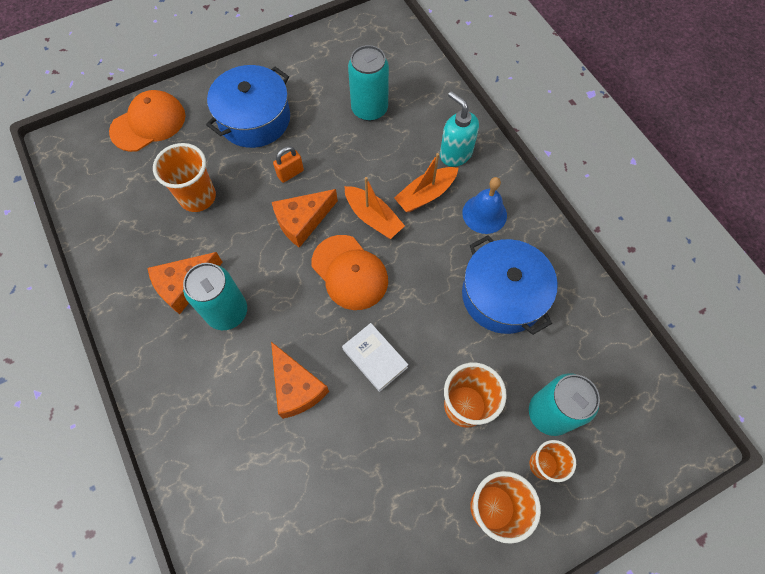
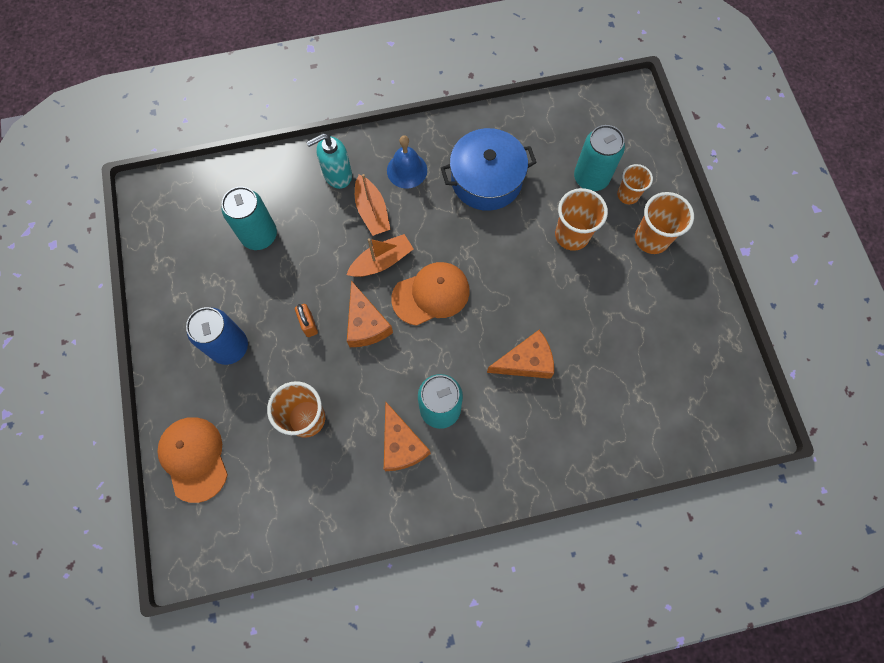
camera: 75 degrees left, 5 degrees up
blue pot [206,65,290,148] -> blue can [186,307,248,365]
white book [342,323,408,392] -> none

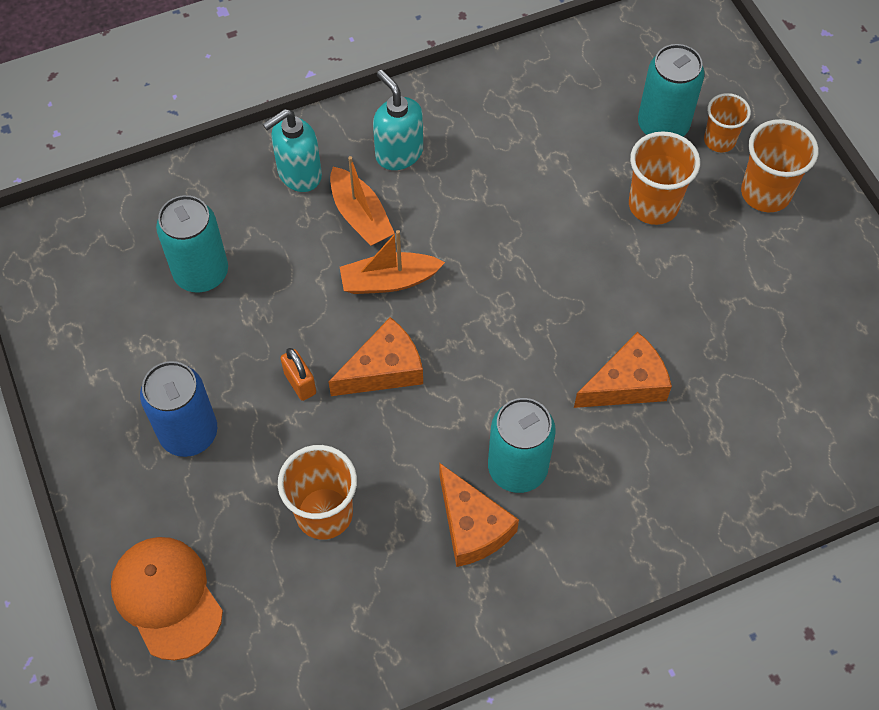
camera: 10 degrees left, 10 degrees down
orange boat [347,234,414,277] -> orange boat turned 150 degrees counterclockwise [340,230,445,294]
orange cheese [347,281,393,347] -> orange cheese turned 90 degrees counterclockwise [328,317,423,396]
blue bell [387,136,427,189] -> turquoise soap dispenser [373,70,423,170]
orange cap [391,262,470,326] -> none
blue pot [441,128,537,211] -> none

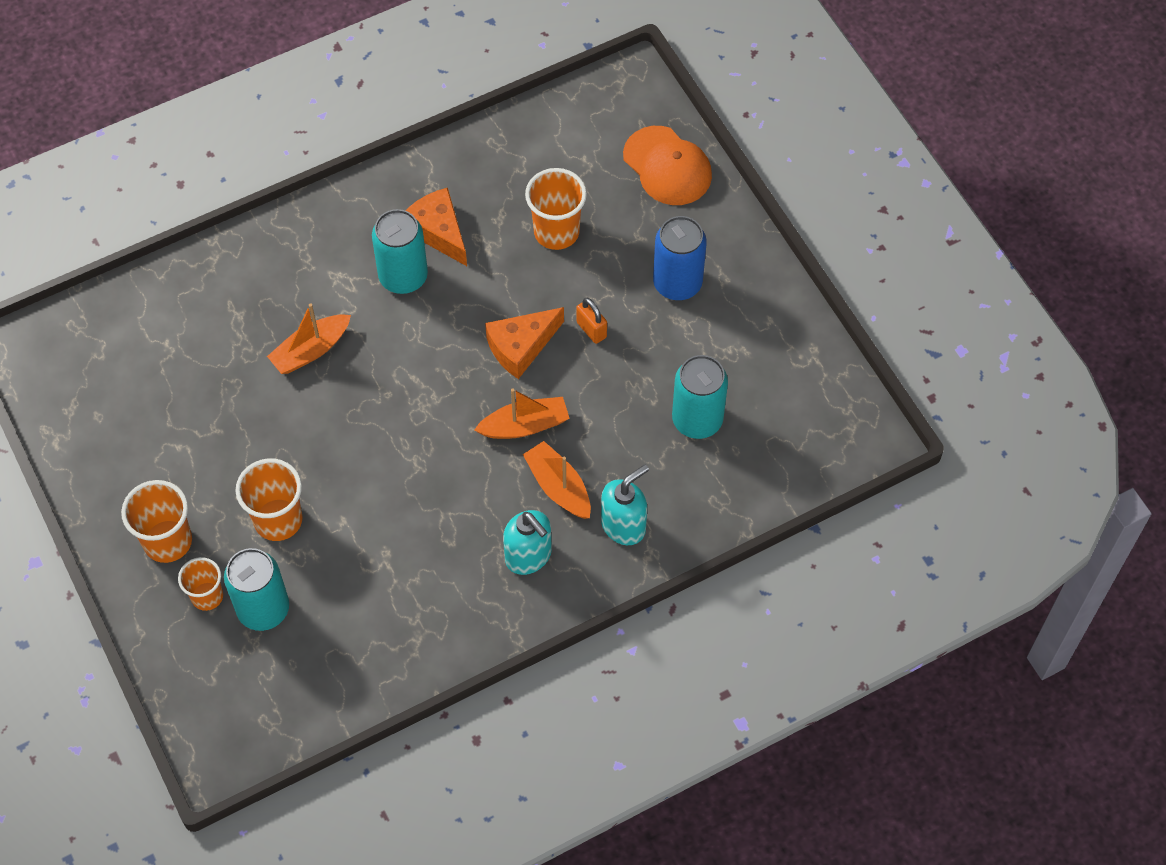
camera: 175 degrees right, 0 degrees up
orange cheese [574,332,672,408] -> orange boat [267,303,351,374]

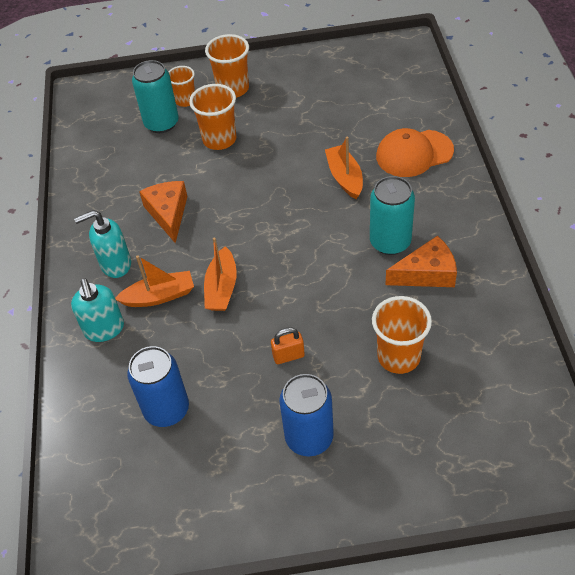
camera: 115 degrees right, 10 degrees down
orange cheese [485,307,564,379] -> orange cheese moved to [139,181,188,243]
orange cap [623,126,712,205] -> orange cap moved to [376,128,454,177]
turquoise can [672,355,728,439] -> blue can [127,346,189,427]

